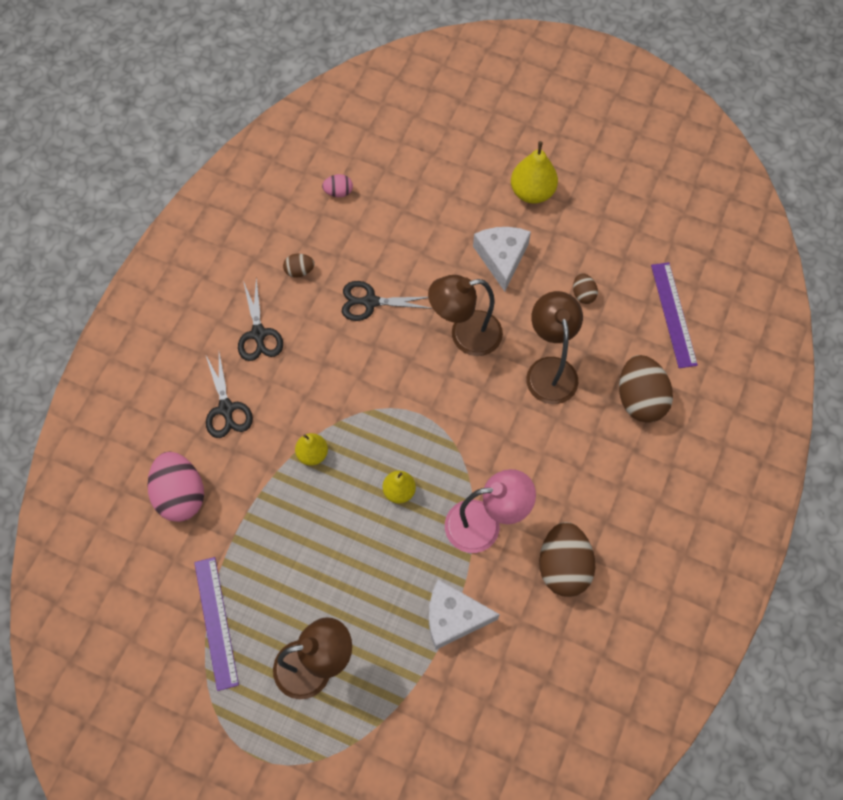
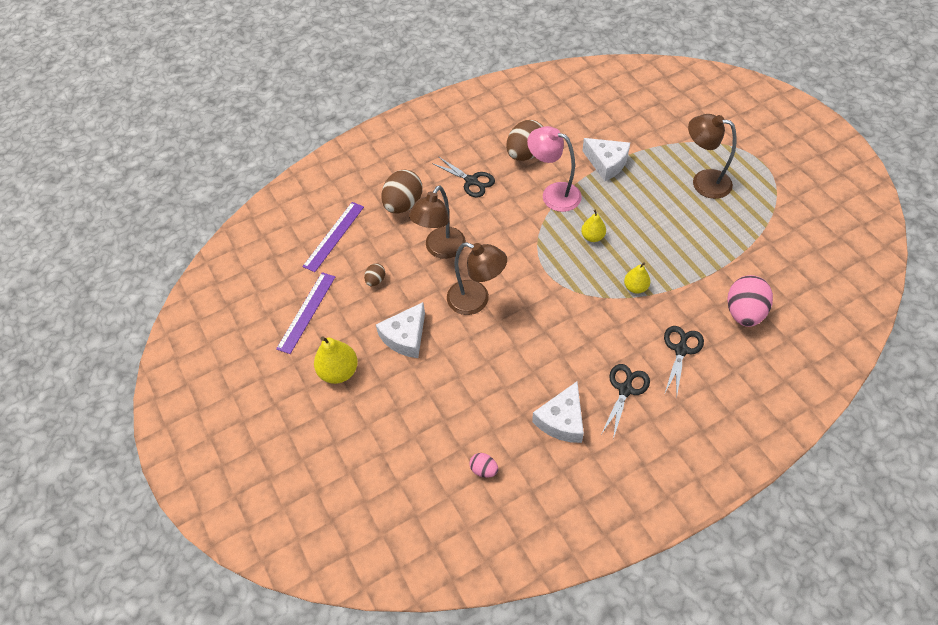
camera: 140 degrees left, 10 degrees down
purple ruler [194,557,239,691] -> purple ruler moved to [276,272,335,354]
brown egg [283,254,315,278] -> white cheese [532,382,584,443]
black scissors [342,281,433,321] -> black scissors moved to [432,157,495,198]

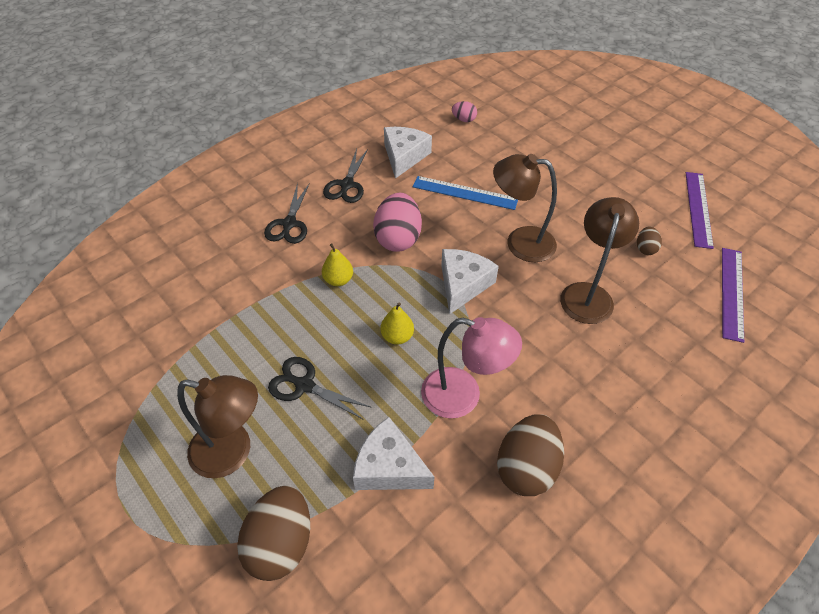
camera: 165 degrees right, 5 degrees down
yellow pear [314,336,358,384] -> none
white cheese [376,302,425,358] -> white cheese moved to [441,249,499,314]
brown egg [381,170,423,213] -> brown egg moved to [237,485,310,581]
black scissors [432,157,495,198] -> black scissors moved to [268,357,372,420]
pink egg [727,275,773,327] -> pink egg moved to [373,193,422,252]
none -> blue ruler [413,176,518,210]

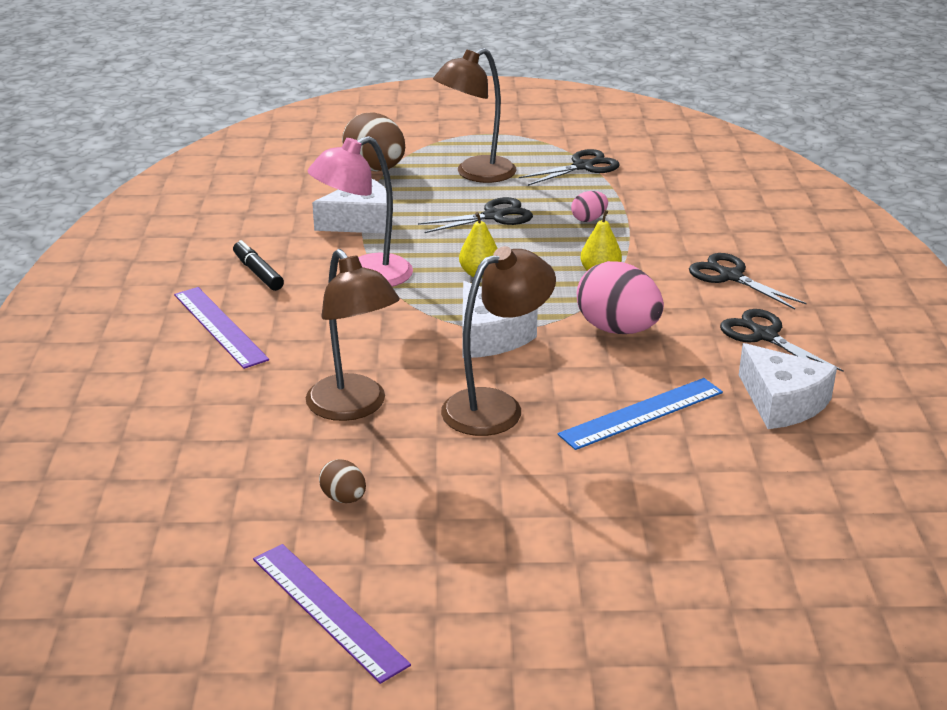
camera: 130 degrees right, 20 degrees down
pink egg [452,101,477,122] -> pink egg moved to [571,191,608,222]
brown egg [497,414,564,496] -> black marker [233,240,284,291]
purple ruler [722,248,744,343] -> purple ruler moved to [174,287,269,369]
none -> black scissors [519,149,620,186]

